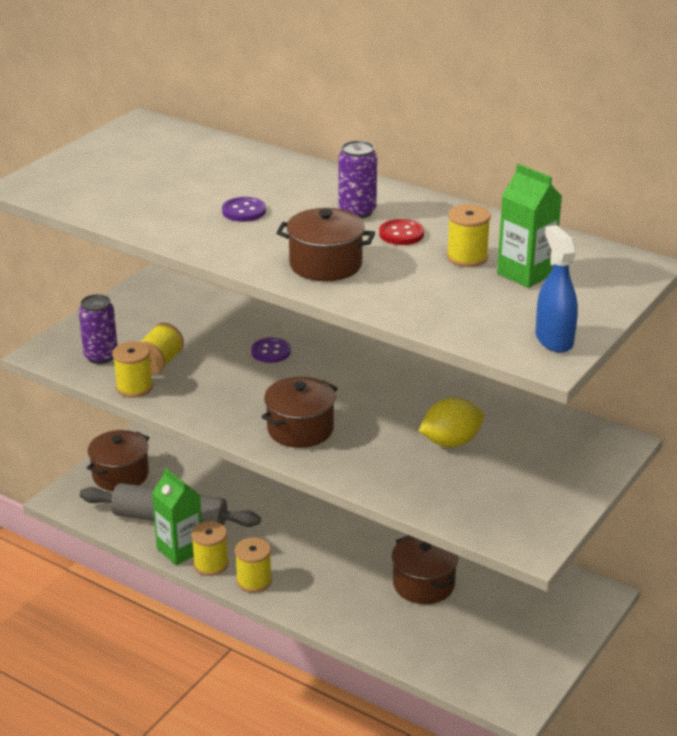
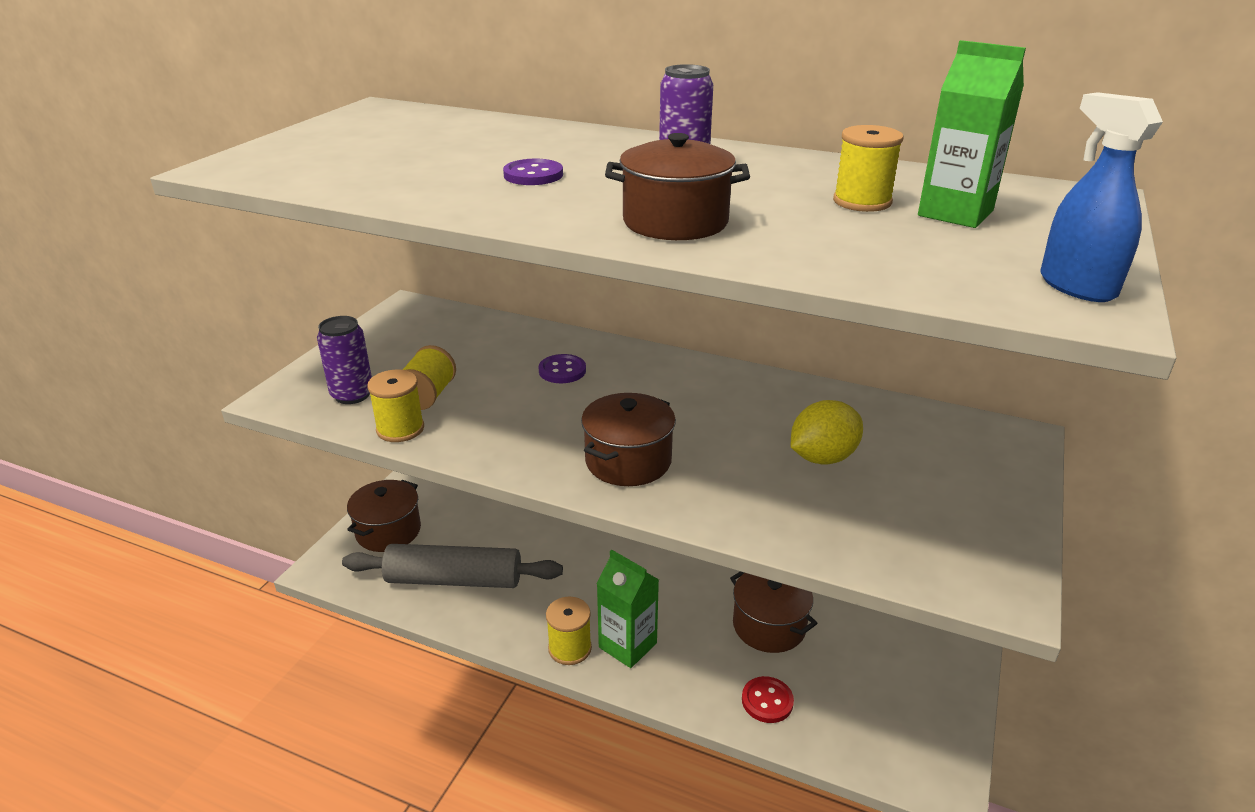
camera: 10 degrees left, 0 degrees up
green carton [152,468,202,565] -> green carton moved to [597,550,659,668]
yellow spool [191,521,229,576] -> none
red button [379,219,424,245] -> red button moved to [742,676,794,723]

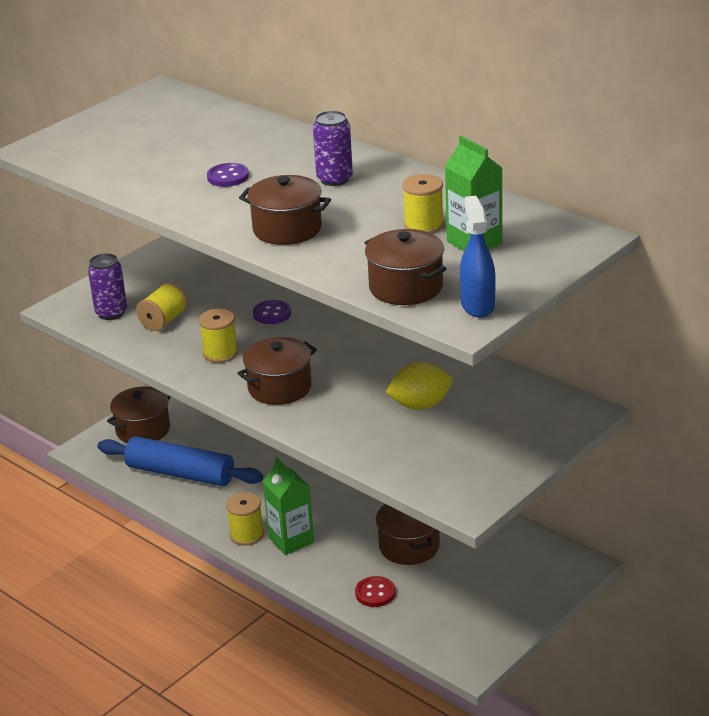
camera: 20 degrees right, 0 degrees up
grey rolling pin [342,544,563,588] -> blue rolling pin [97,436,263,486]
yellow spool [367,370,424,442] -> yellow spool moved to [199,309,238,363]
none -> brown pot [364,229,446,305]

